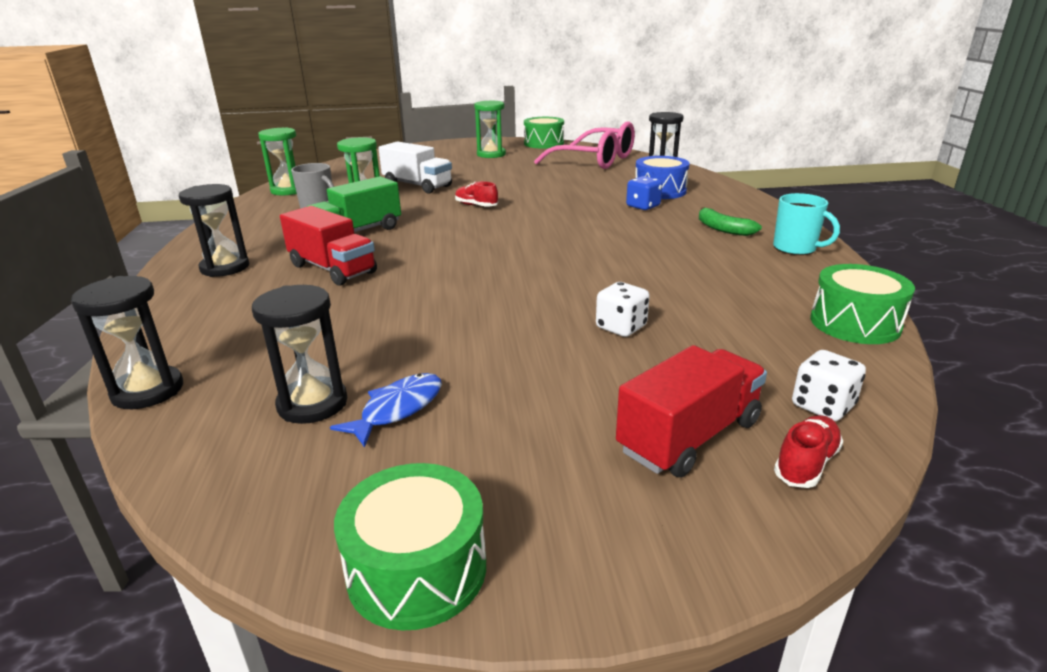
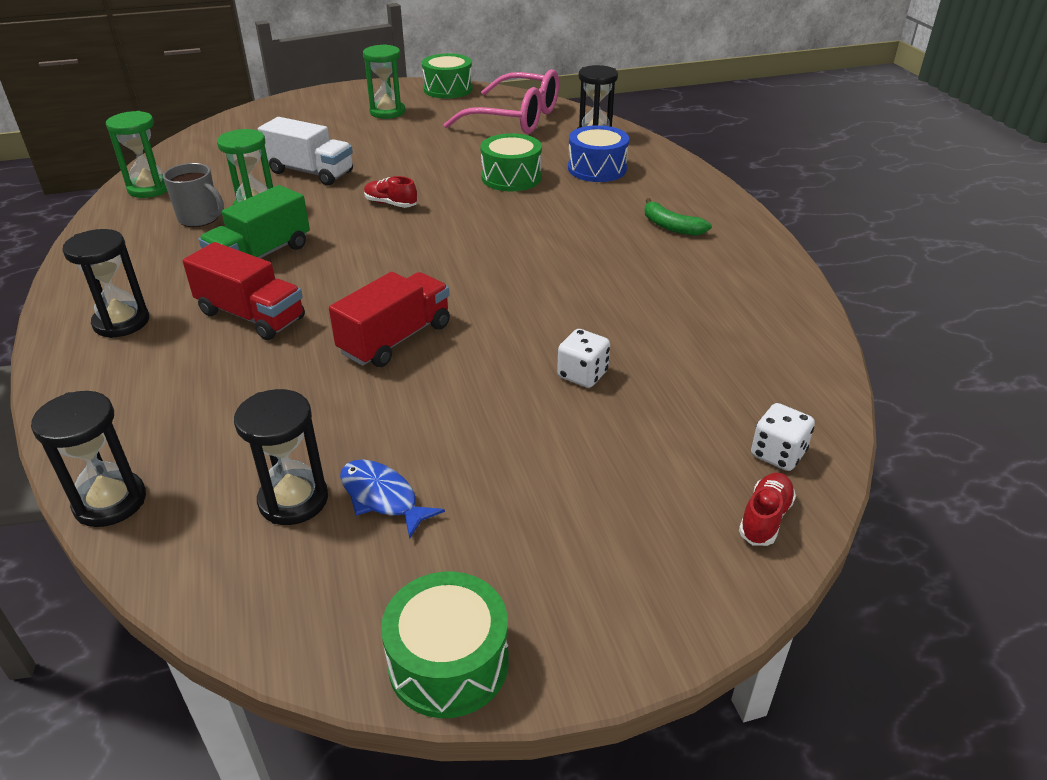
camera: 10 degrees left, 10 degrees up
blue fish [330,373,442,448] -> blue fish turned 75 degrees counterclockwise [340,460,445,538]
red truck [616,345,767,478] -> red truck moved to [329,272,450,367]
blue dice [626,176,662,210] -> none
turquoise mug [773,193,840,255] -> none
green drum [810,264,915,344] -> green drum moved to [480,133,542,191]

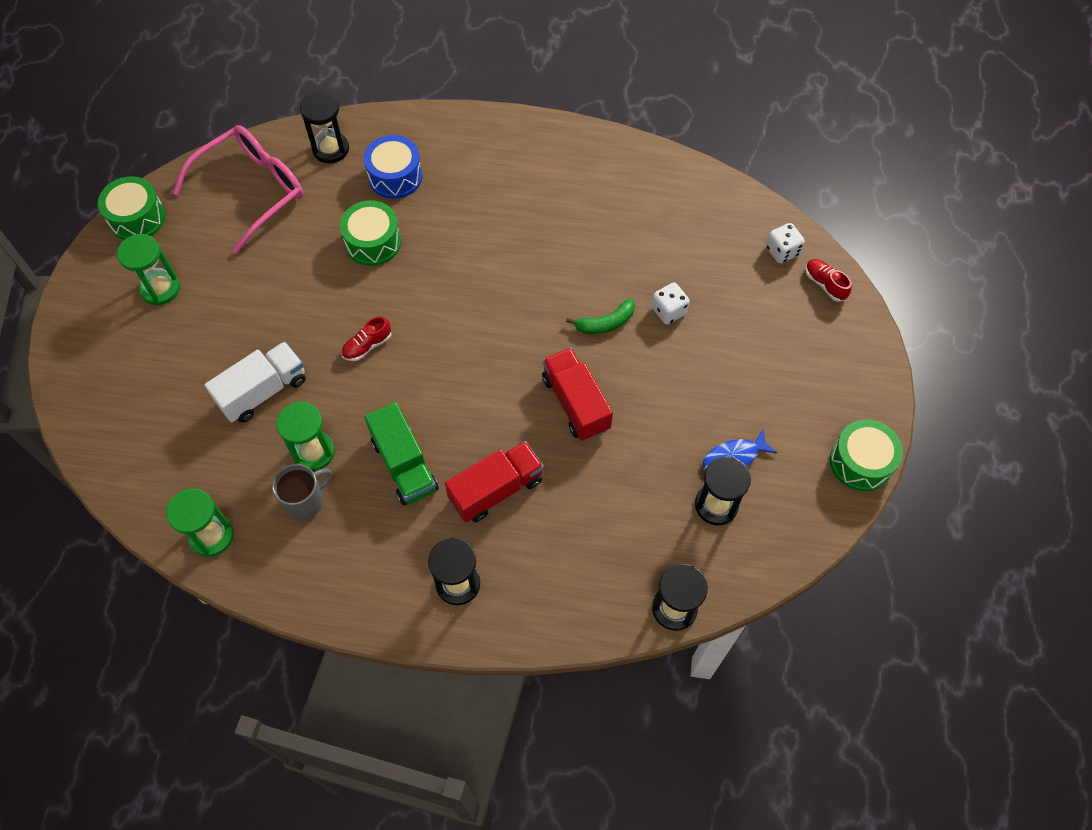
camera: 65 degrees left, 25 degrees up
green banana [644,198,712,236] -> green banana moved to [566,298,635,334]

